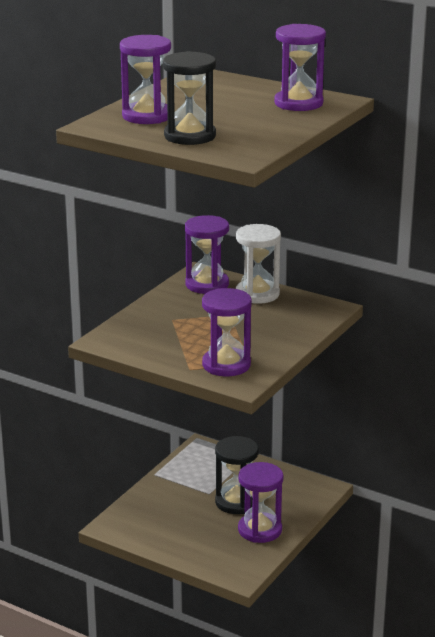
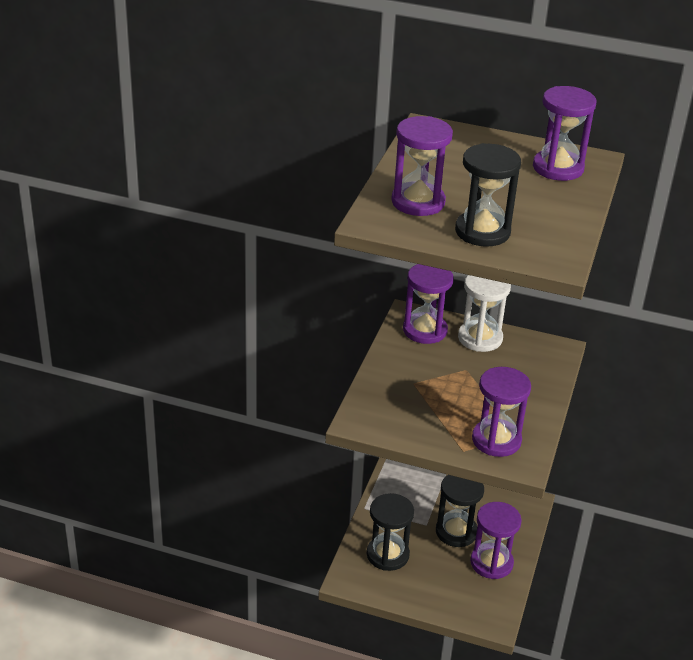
camera: 15 degrees left, 10 degrees up
none -> black hourglass [367,493,414,571]

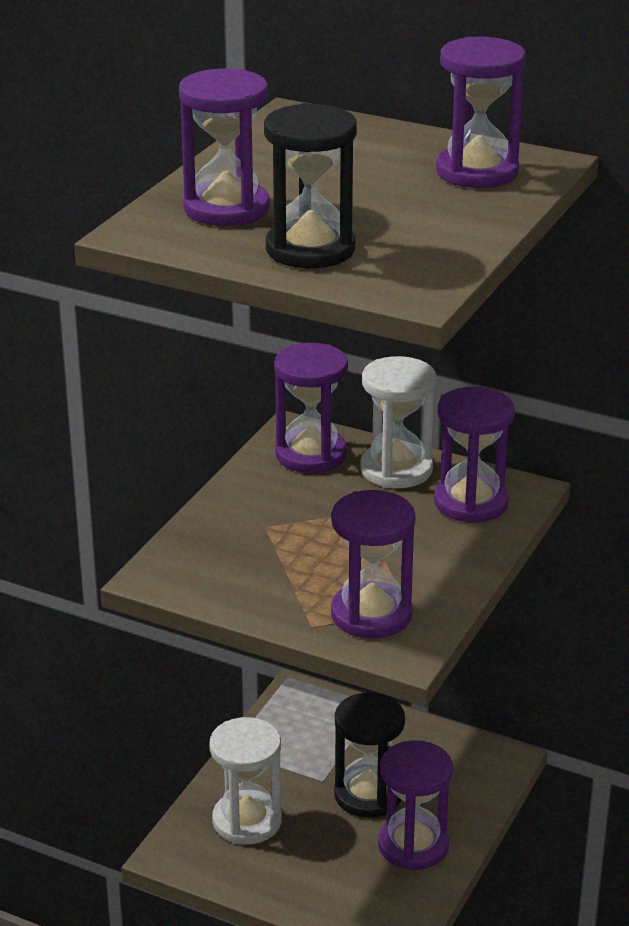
camera: 10 degrees right, 5 degrees down
black hourglass [367,493,414,571] -> white hourglass [209,717,282,845]
none -> purple hourglass [434,387,515,523]

